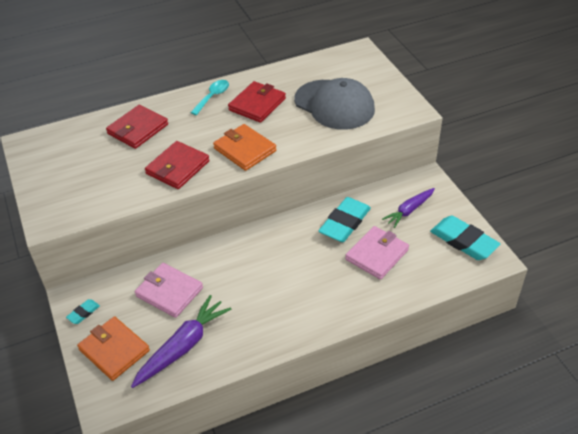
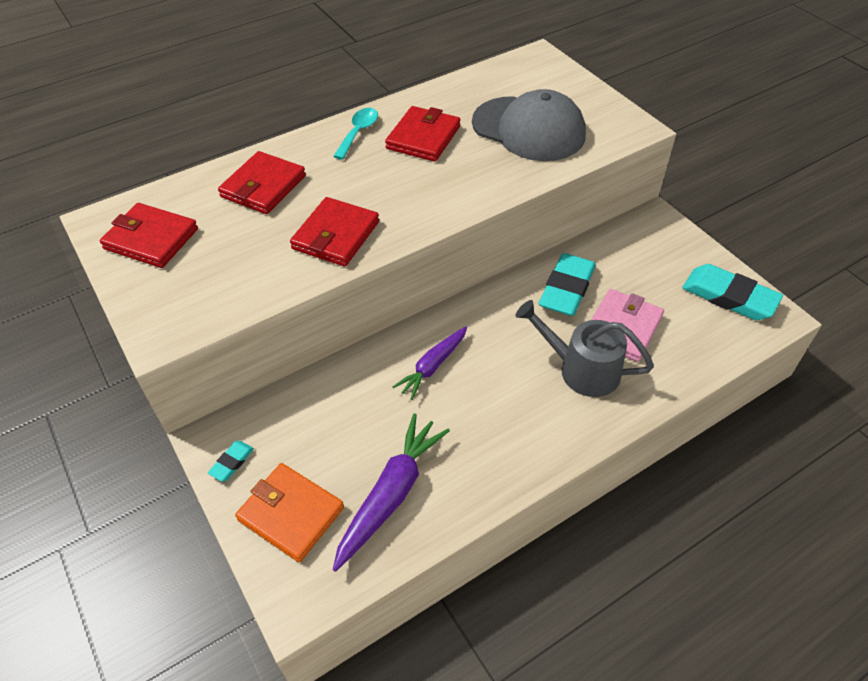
camera: 10 degrees left, 5 degrees up
pink wallet [135,263,203,318] -> none
orange wallet [213,124,276,171] -> none
purple carrot [382,188,435,228] -> purple carrot moved to [392,326,467,400]
none -> red wallet [100,203,198,268]
none -> grey watering can [516,300,654,397]

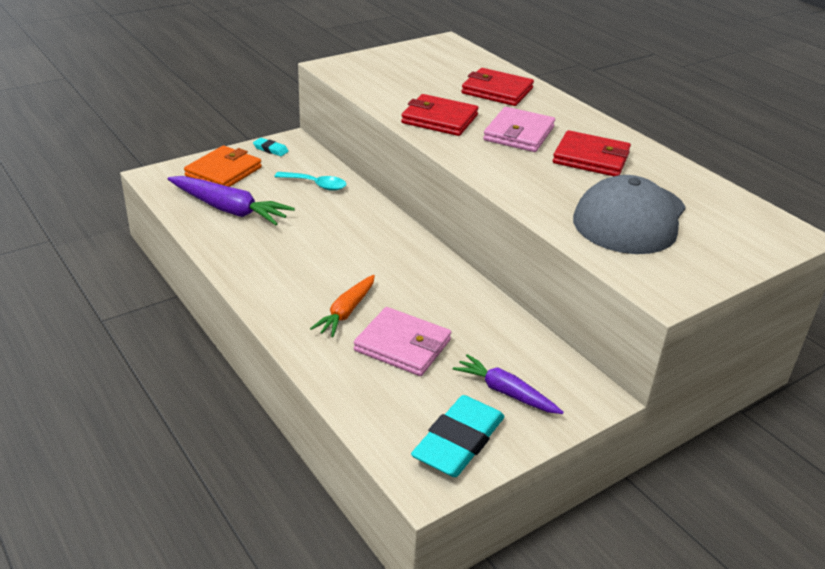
camera: 85 degrees right, 15 degrees down
red wallet [100,203,198,268] -> none
turquoise spoon [333,108,378,160] -> turquoise spoon moved to [275,172,346,191]
purple carrot [392,326,467,400] -> purple carrot moved to [453,354,564,414]
grey watering can [516,300,654,397] -> orange carrot [310,275,375,337]
turquoise eraser [539,253,596,316] -> none
none -> pink wallet [483,107,555,152]

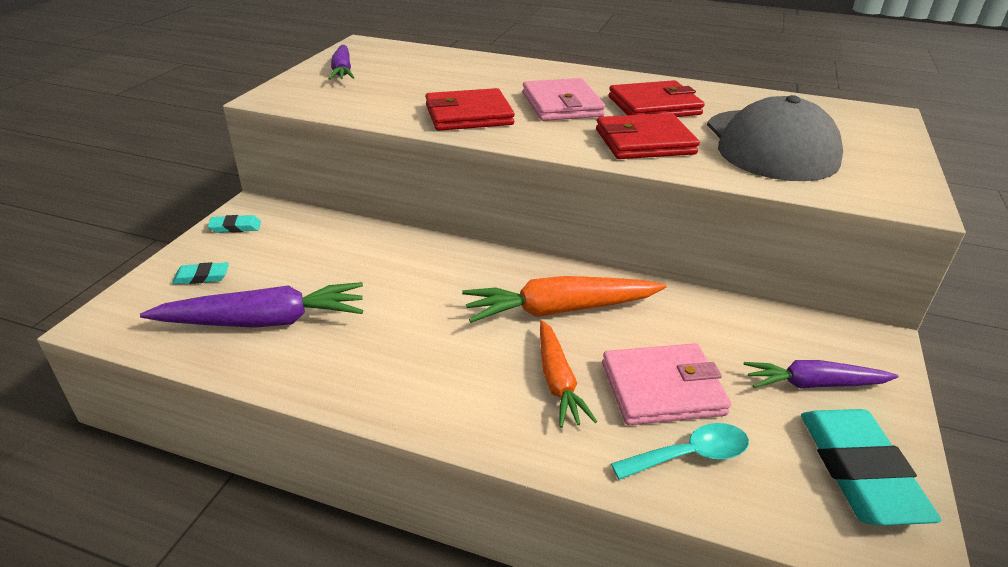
camera: 35 degrees left, 0 degrees up
orange wallet [184,146,262,187] -> turquoise eraser [172,262,229,284]
turquoise spoon [275,172,346,191] -> turquoise spoon moved to [611,423,749,480]
red wallet [461,68,534,106] -> red wallet moved to [596,113,700,159]
none -> purple carrot [329,45,355,80]
none -> orange carrot [462,276,666,323]

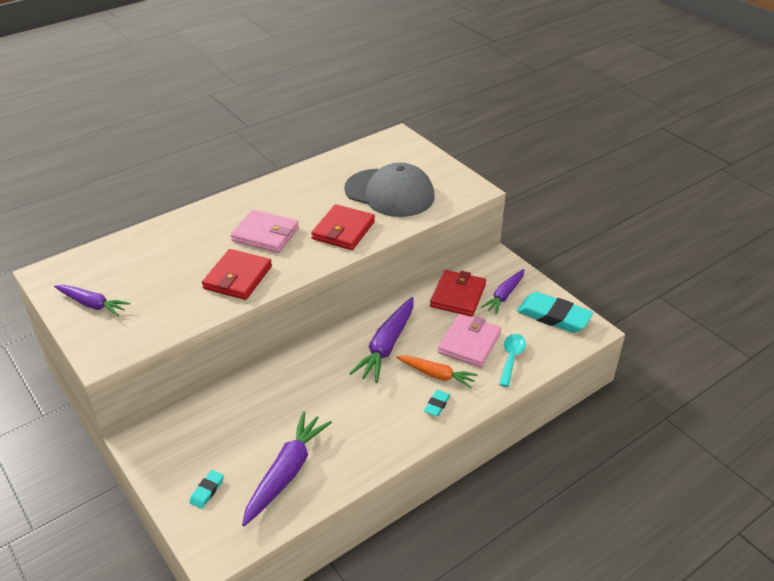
camera: 55 degrees left, 5 degrees up
turquoise eraser [208,215,261,233] -> turquoise eraser moved to [424,390,451,417]
orange carrot [462,276,666,323] -> purple carrot [349,297,414,383]
red wallet [609,80,705,117] -> red wallet moved to [430,270,486,317]

